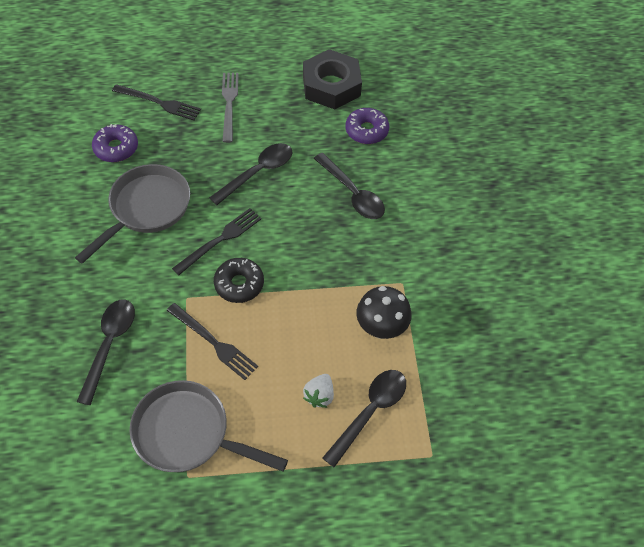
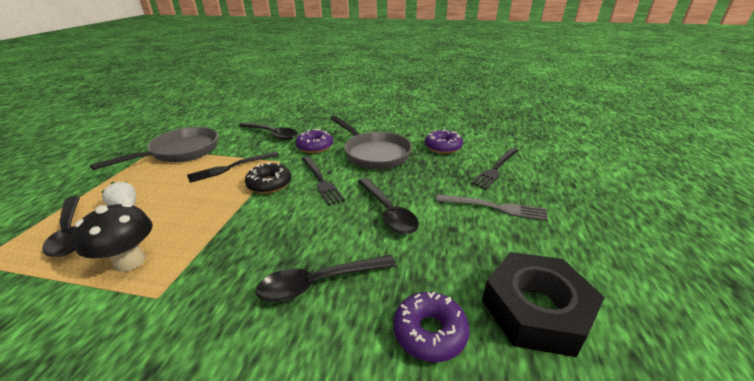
camera: 110 degrees right, 25 degrees down
none -> purple donut [295,129,333,153]

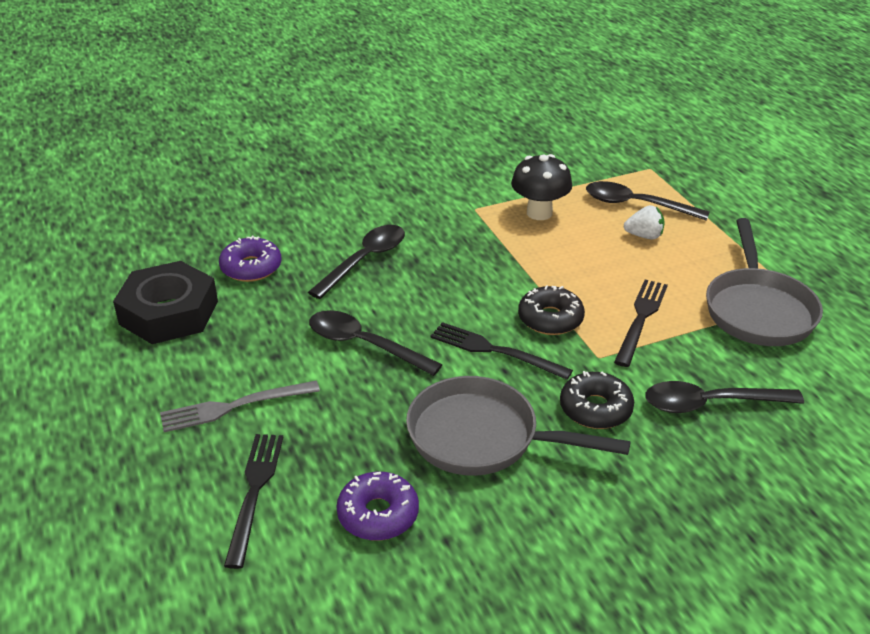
camera: 145 degrees right, 5 degrees up
purple donut [295,129,333,153] -> black donut [560,371,634,429]

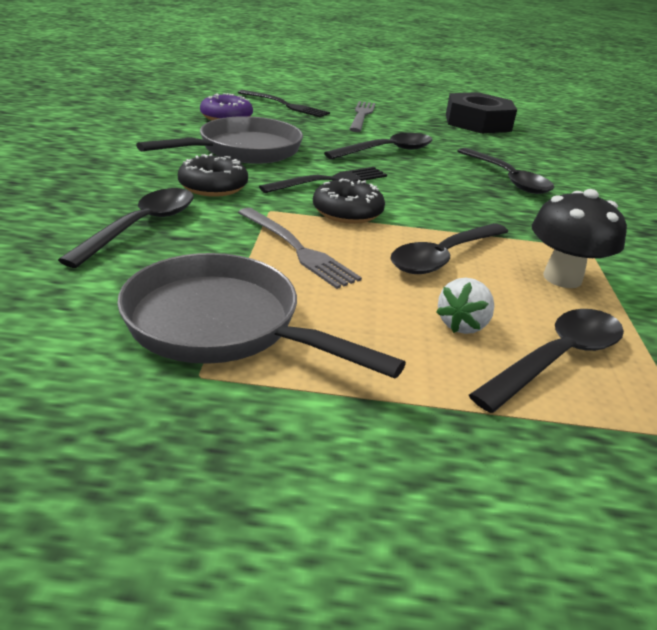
camera: 115 degrees right, 5 degrees down
purple donut [219,236,282,282] -> none
black fork [614,280,668,367] -> grey fork [238,208,362,289]
none -> black spoon [390,223,508,274]

